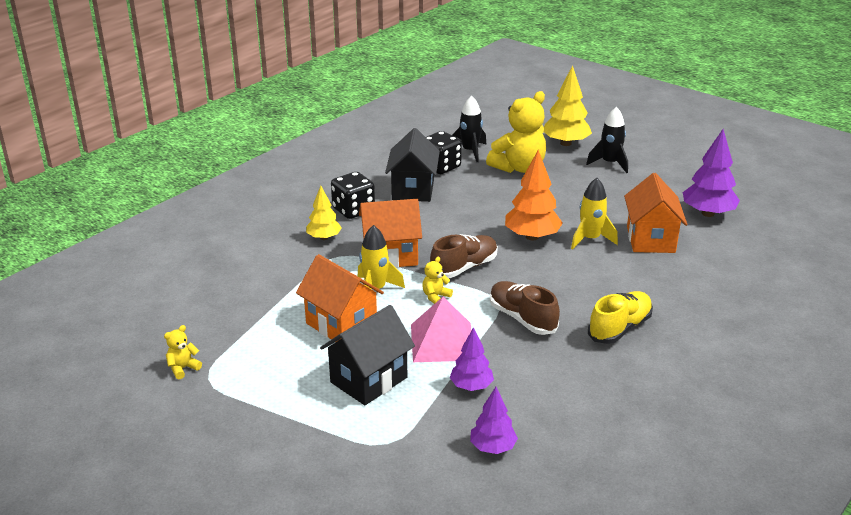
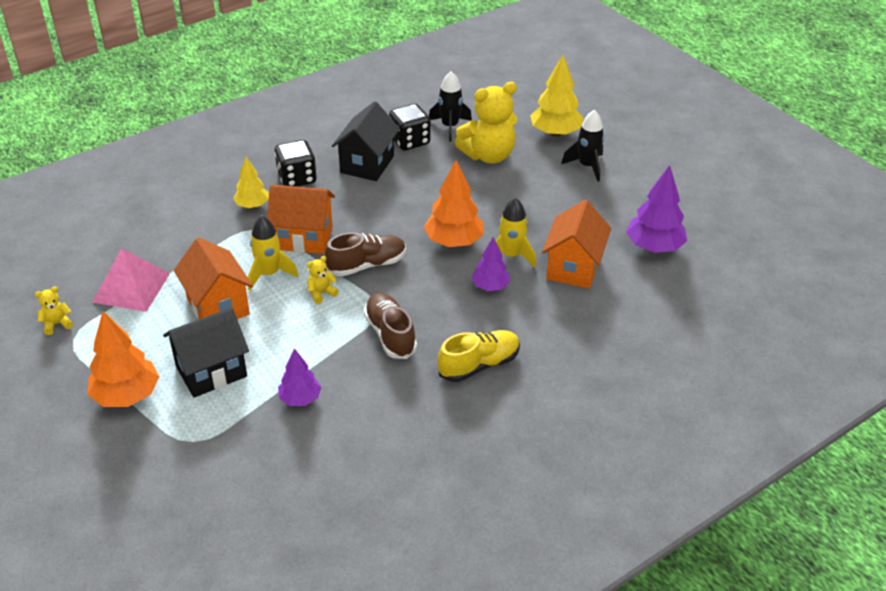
camera: 15 degrees right, 10 degrees up
pink pyramid [411,297,472,362] -> pink pyramid moved to [93,248,170,312]
purple tree [470,387,518,454] -> purple tree moved to [471,237,510,291]
none -> orange tree [87,311,159,407]

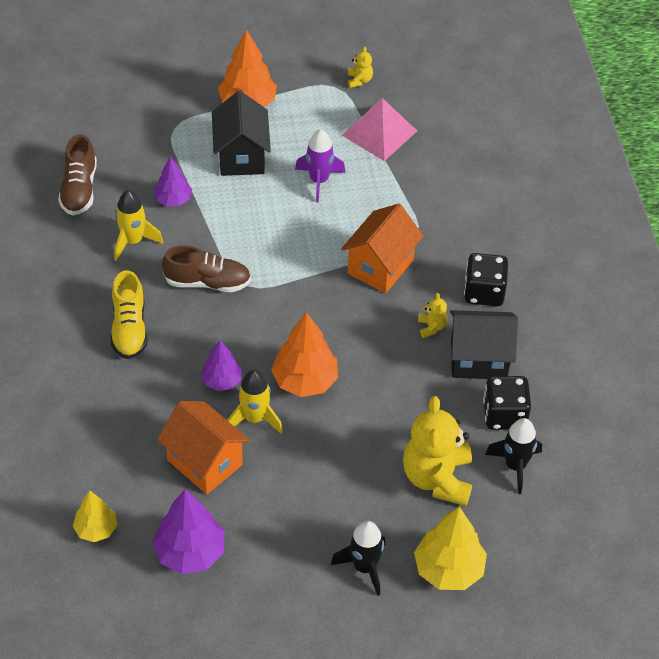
camera: 115 degrees right, 10 degrees up
orange house [174,237,253,319] -> purple rocket [295,129,346,203]
yellow tree [233,157,269,208] -> yellow tree moved to [73,490,117,542]
yellow rocket [248,215,298,290] -> yellow rocket moved to [114,190,163,261]
yellow teddy bear [307,256,339,304] -> yellow teddy bear moved to [418,293,447,338]
brown shoe [325,232,406,276] -> brown shoe moved to [58,134,97,216]
black house [332,101,400,181] -> black house turned 45 degrees counterclockwise [450,310,518,379]

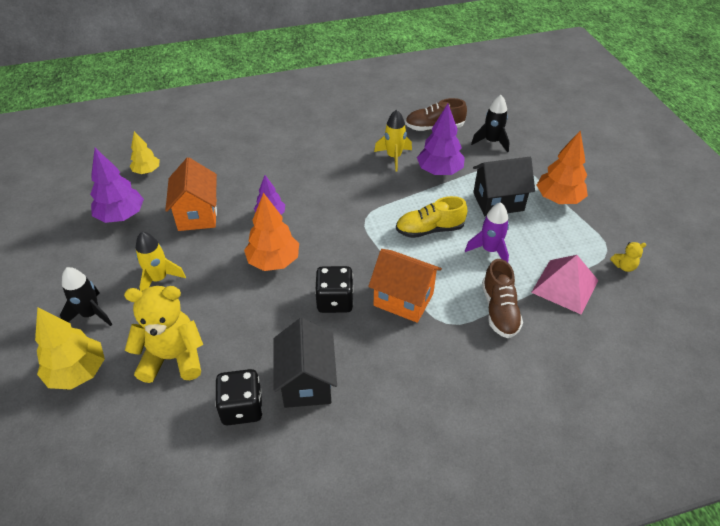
camera: 85 degrees right, 5 degrees down
yellow shoe [111,270,147,359] -> yellow shoe moved to [396,196,467,238]
purple tree [154,156,192,206] -> purple tree [417,104,465,175], size x1.62
orange house [157,401,250,494] -> orange house turned 45 degrees counterclockwise [165,157,217,231]
brown shoe [162,245,251,292] -> brown shoe moved to [482,259,523,338]
yellow rocket [227,370,283,434] -> yellow rocket moved to [136,232,186,291]
yellow teddy bear [418,293,447,338] -> none
black dice [464,253,508,306] -> black dice moved to [315,266,354,313]
black rocket [485,418,542,494] -> black rocket moved to [471,95,510,153]

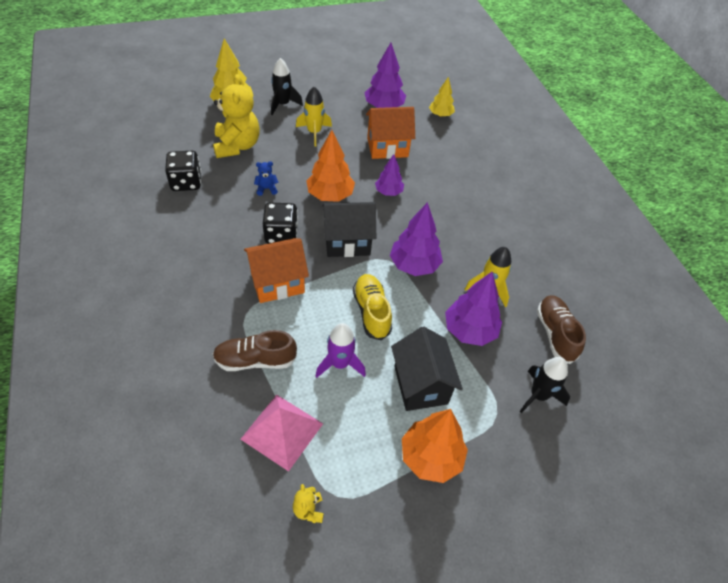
camera: 85 degrees right, 5 degrees up
black house [273,318,337,408] -> black house moved to [322,202,376,257]
orange house [368,249,442,323] -> orange house turned 45 degrees clockwise [244,238,309,303]
none -> blue teddy bear [254,161,278,196]
none -> purple tree [390,202,443,276]

